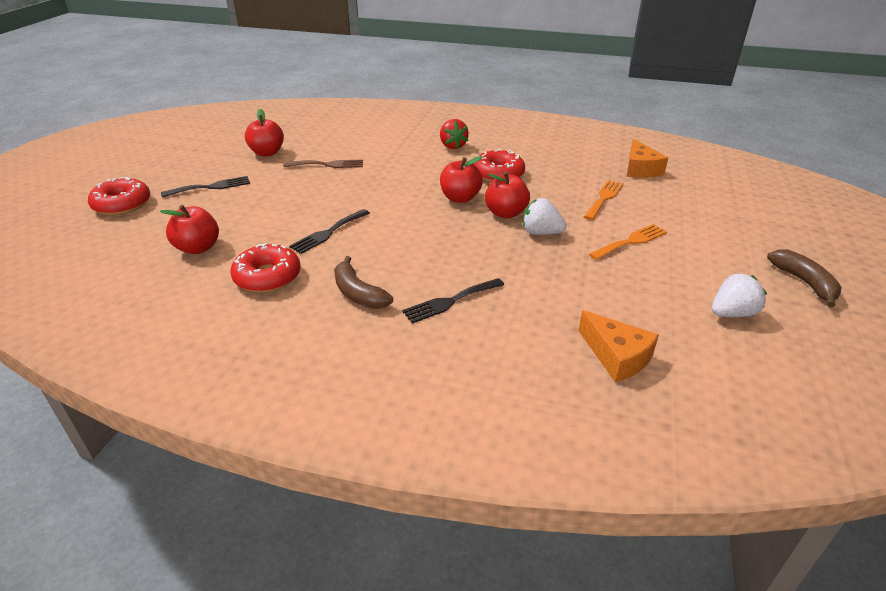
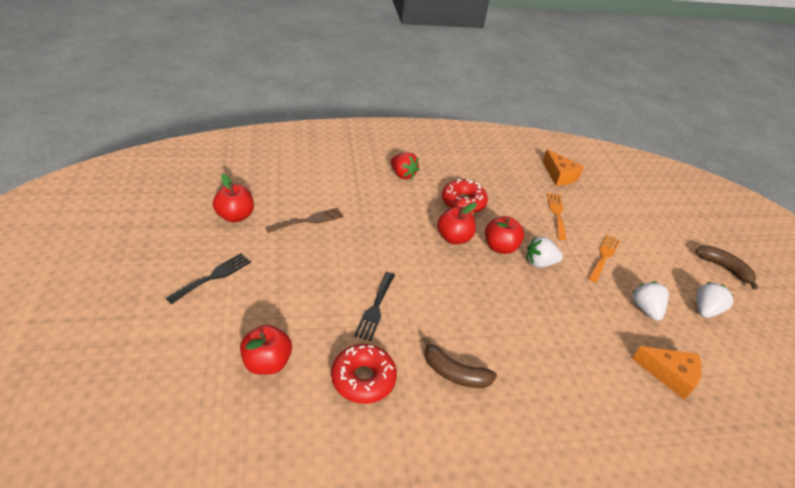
camera: 30 degrees left, 5 degrees up
red donut [88,177,150,215] -> none
black fork [402,278,504,324] -> none
none -> white strawberry [632,281,669,321]

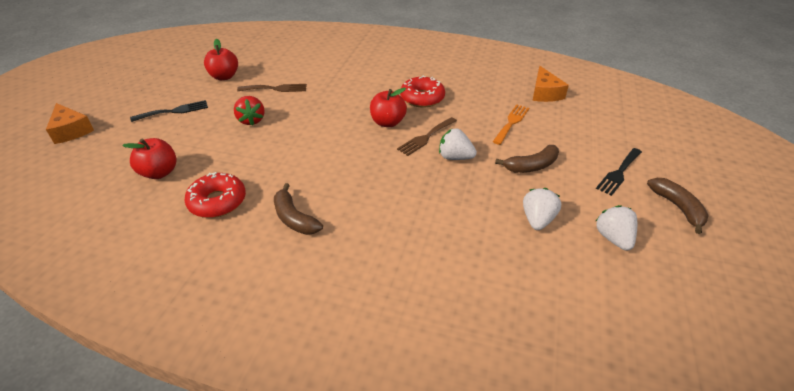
camera: 30 degrees right, 0 degrees up
black fork [354,272,395,341] -> black fork moved to [596,148,642,196]
red strawberry [391,152,419,179] -> red strawberry moved to [234,96,265,126]
red apple [485,216,524,254] -> brown fork [397,117,457,156]
orange fork [588,235,620,282] -> brown banana [495,145,559,173]
orange cheese [632,346,702,400] -> orange cheese moved to [46,103,94,144]
white strawberry [696,282,734,318] -> white strawberry turned 75 degrees counterclockwise [596,205,637,251]

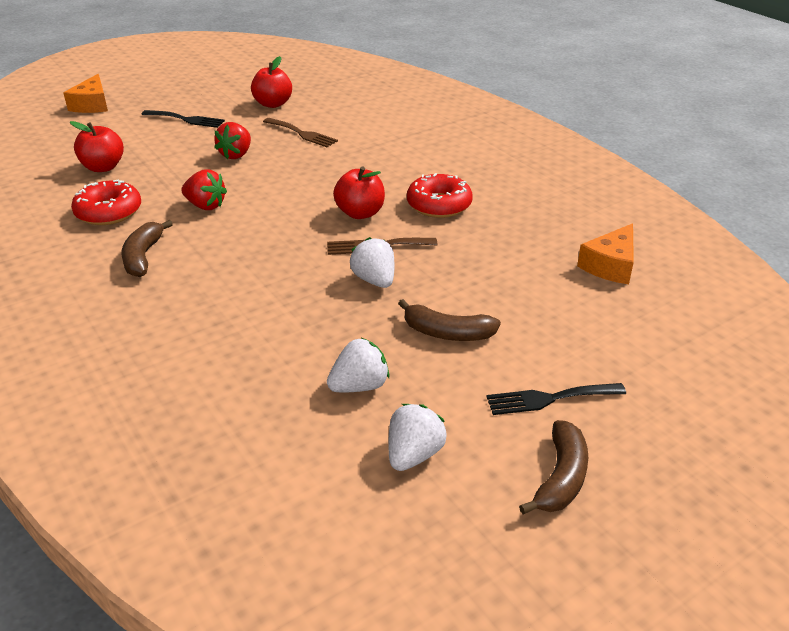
camera: 40 degrees right, 5 degrees down
orange fork [493,104,529,145] -> none
none -> red strawberry [181,169,227,210]

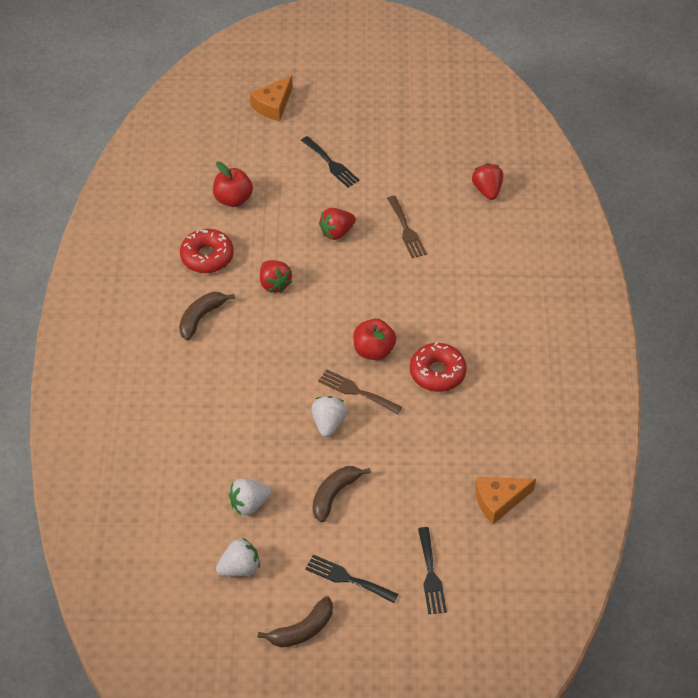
camera: 35 degrees right, 15 degrees up
red apple [251,56,292,108] -> none
white strawberry [327,338,389,392] -> white strawberry turned 150 degrees clockwise [229,479,271,515]
brown banana [398,299,501,341] -> brown banana turned 75 degrees clockwise [313,466,371,522]
none -> black fork [418,527,447,614]
none -> red strawberry [472,163,503,200]

